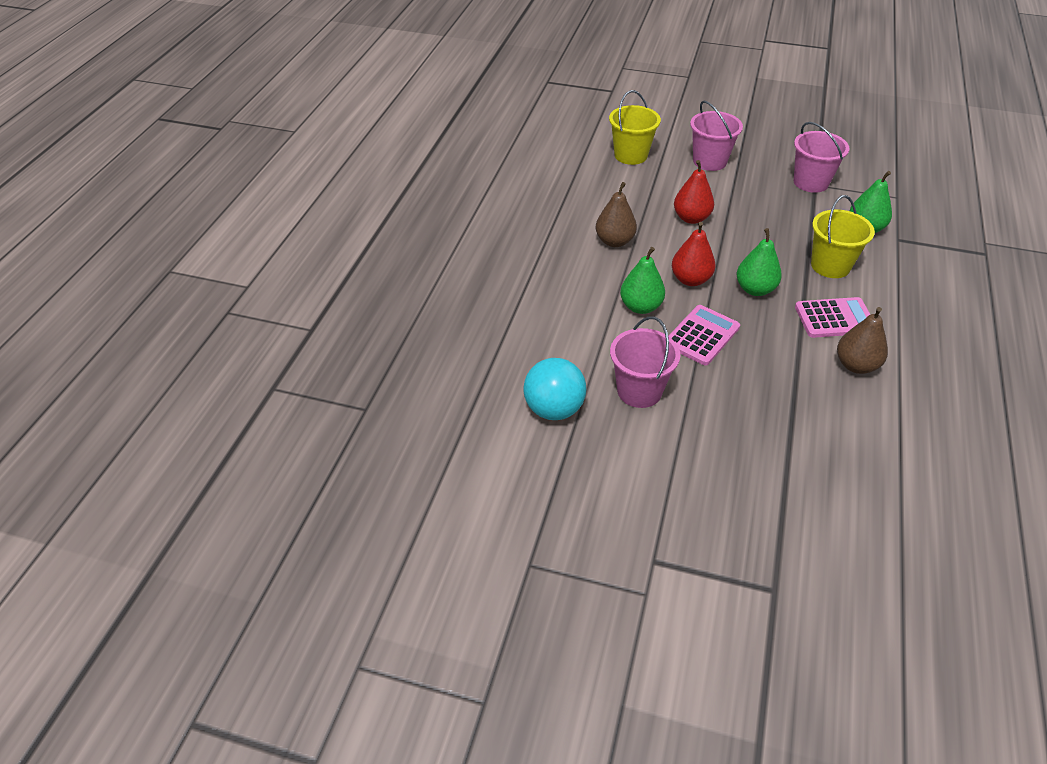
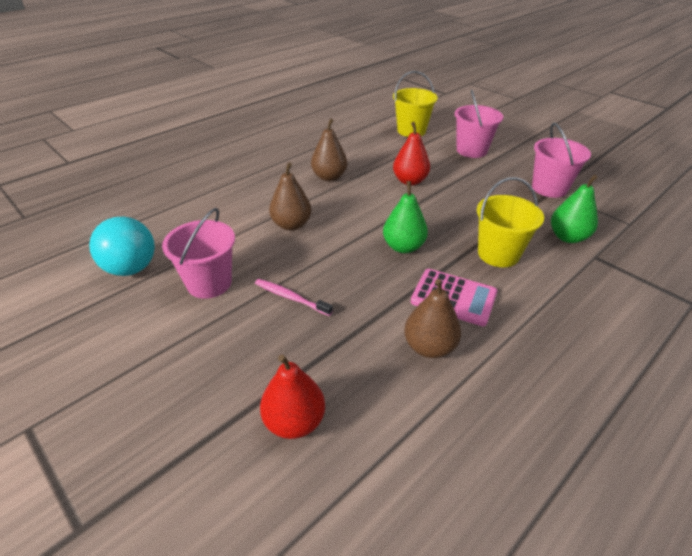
camera: 30 degrees right, 5 degrees down
green pear [620,247,665,314] -> brown pear [269,162,312,231]
pink calculator [669,305,740,365] -> none
red pear [672,222,716,286] -> red pear moved to [260,355,325,439]
none -> pink toothbrush [255,279,333,316]

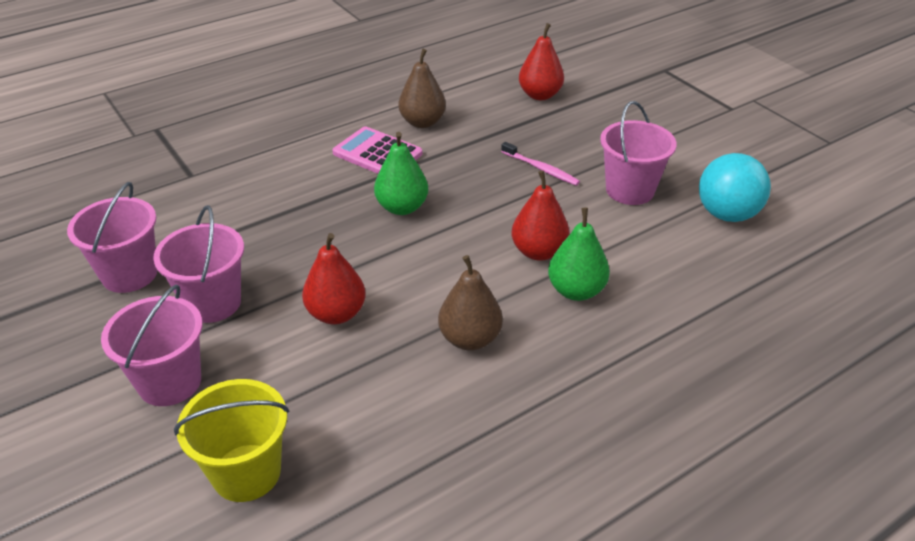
camera: 170 degrees left, 0 degrees up
brown pear [269,162,312,231] -> red pear [512,170,569,261]
yellow bucket [477,177,544,267] -> none
green pear [551,175,598,243] -> green pear moved to [548,207,610,301]
none -> pink bucket [153,205,244,323]

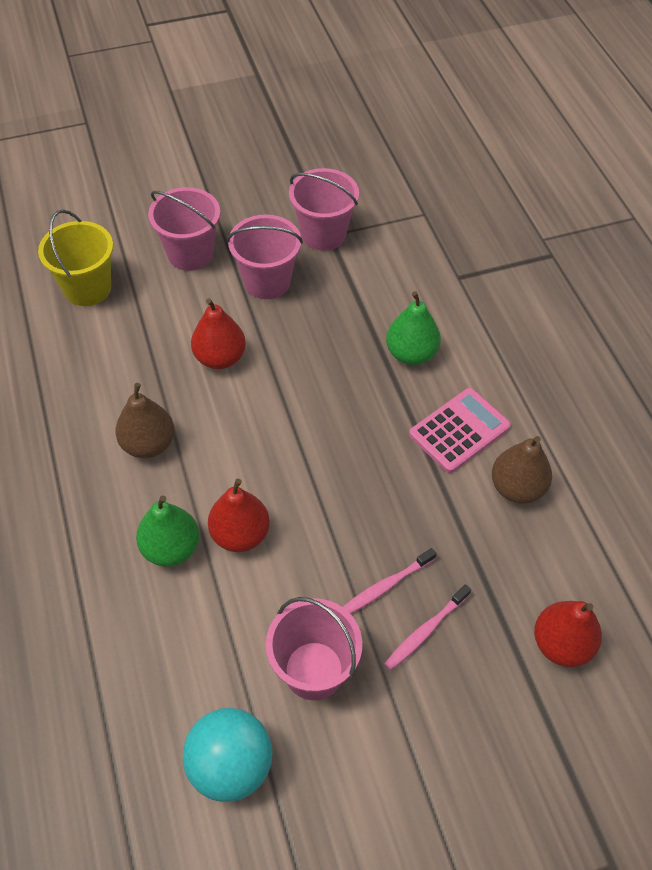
camera: 105 degrees right, 15 degrees up
green pear [374,132,428,215] -> green pear moved to [386,291,441,365]
none -> pink toothbrush [384,584,471,670]

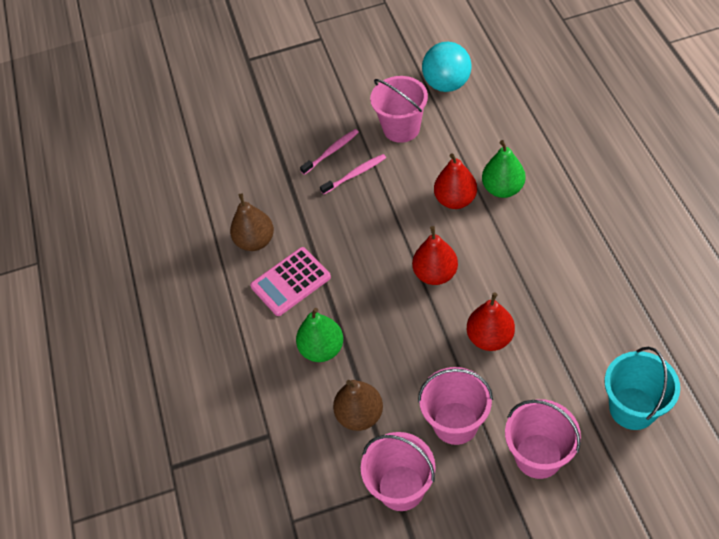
camera: 170 degrees left, 0 degrees up
yellow bucket [38,210,113,306] -> turquoise bucket [605,347,680,430]
brown pear [115,383,174,458] -> brown pear moved to [333,380,383,431]
red pear [534,601,602,667] -> red pear moved to [412,226,458,285]

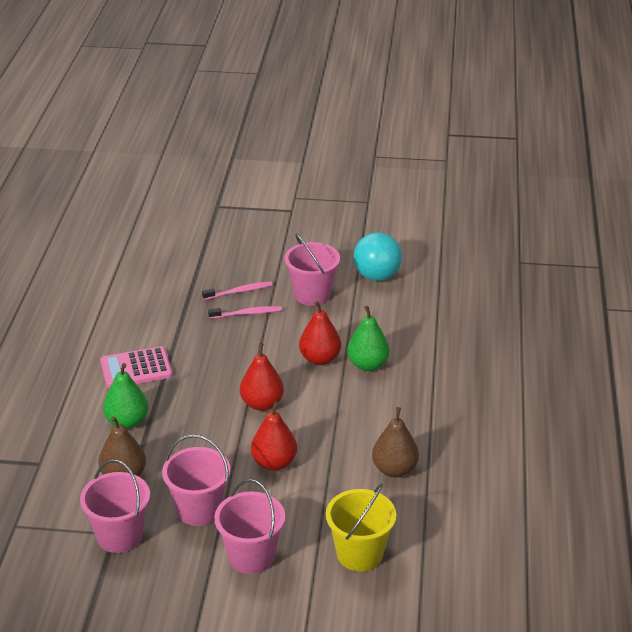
camera: 15 degrees right, 20 degrees down
brown pear [230,193,274,251] -> brown pear moved to [372,407,419,477]
turquoise bucket [605,347,680,430] -> yellow bucket [326,483,396,571]

